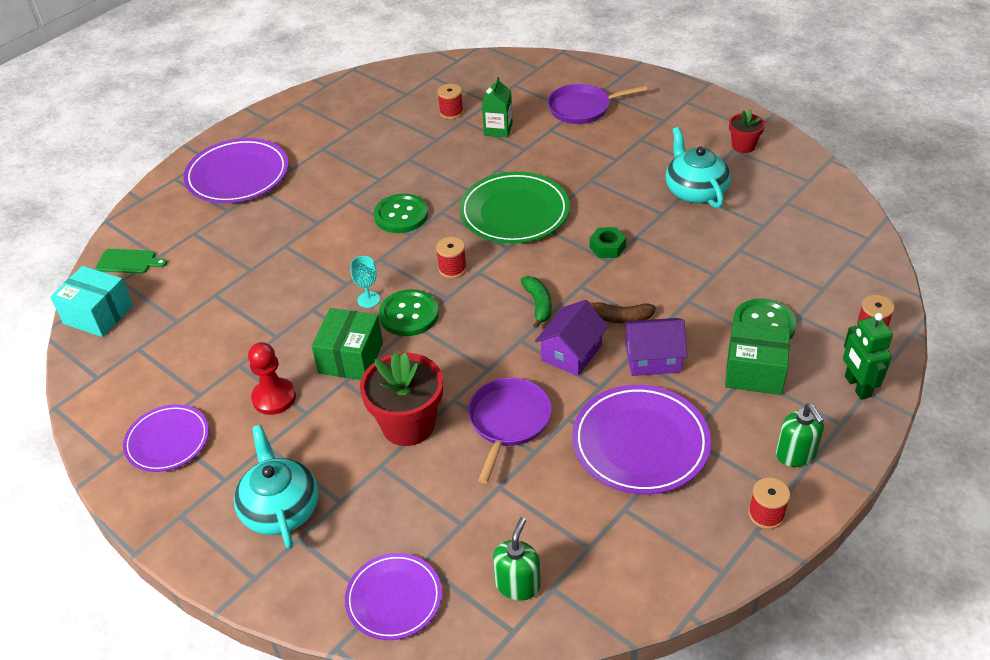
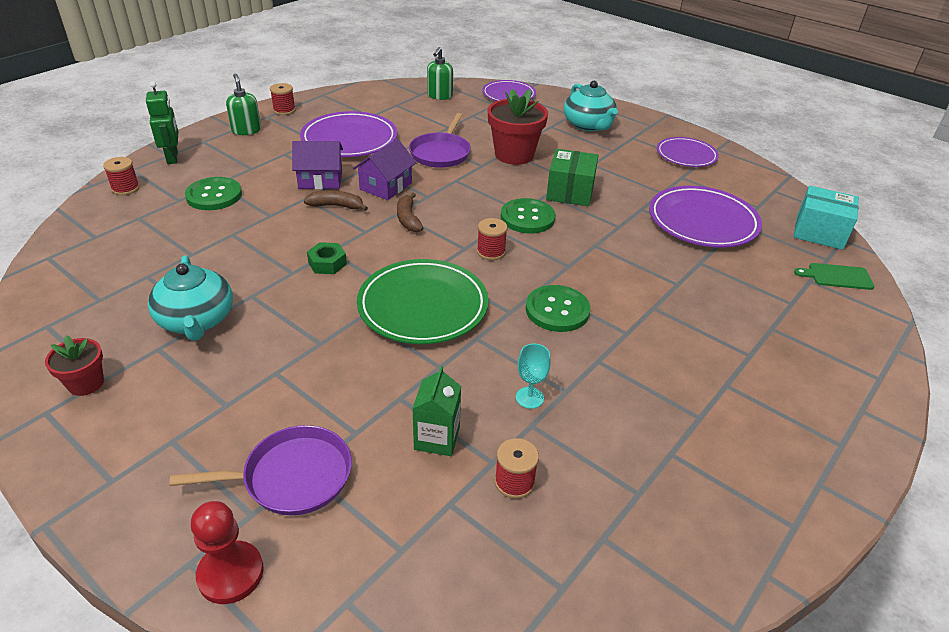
camera: 175 degrees right, 5 degrees down
purple plate [183,138,289,203] -> purple plate moved to [649,186,762,248]
red pawn [248,342,296,415] -> red pawn moved to [191,501,264,604]
turquoise goblet [350,256,380,308] -> turquoise goblet moved to [516,344,550,409]
green banana [521,276,552,328] -> brown banana [397,193,423,232]
green box [725,321,790,395] -> none

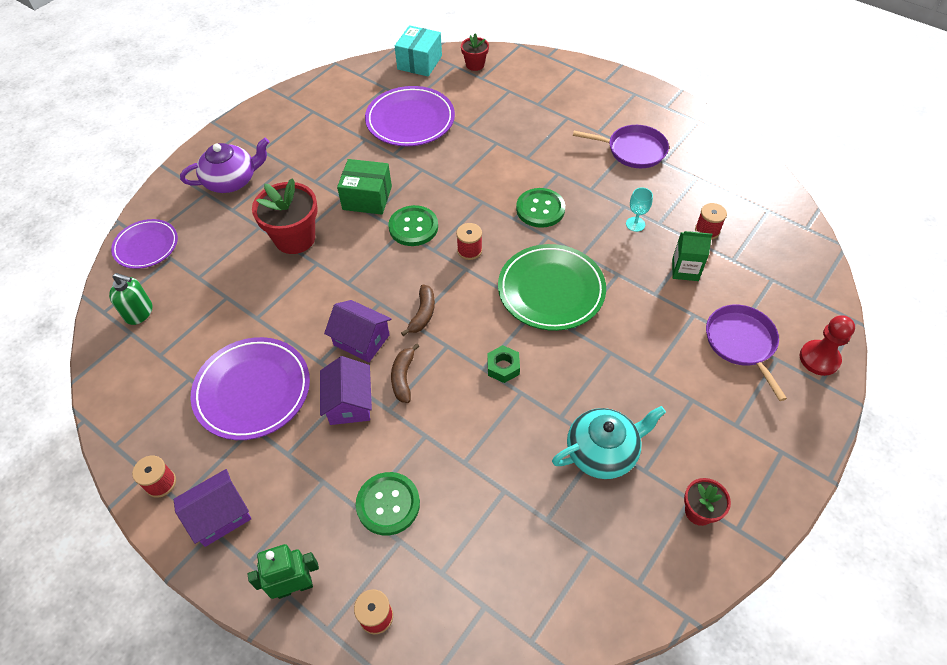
camera: 90 degrees left, 15 degrees up
green soap dispenser [226,74,261,135] -> purple house [174,469,251,547]
brown banana [397,193,423,232] -> brown banana turned 60 degrees counterclockwise [401,284,435,336]
purple pan [409,113,471,168] -> purple pan moved to [573,125,669,168]
turquoise teapot [564,81,618,131] -> purple teapot [180,138,269,193]
purple plate [657,137,719,167] -> none
green cutting board [794,263,874,290] -> red flower pot [461,33,489,71]

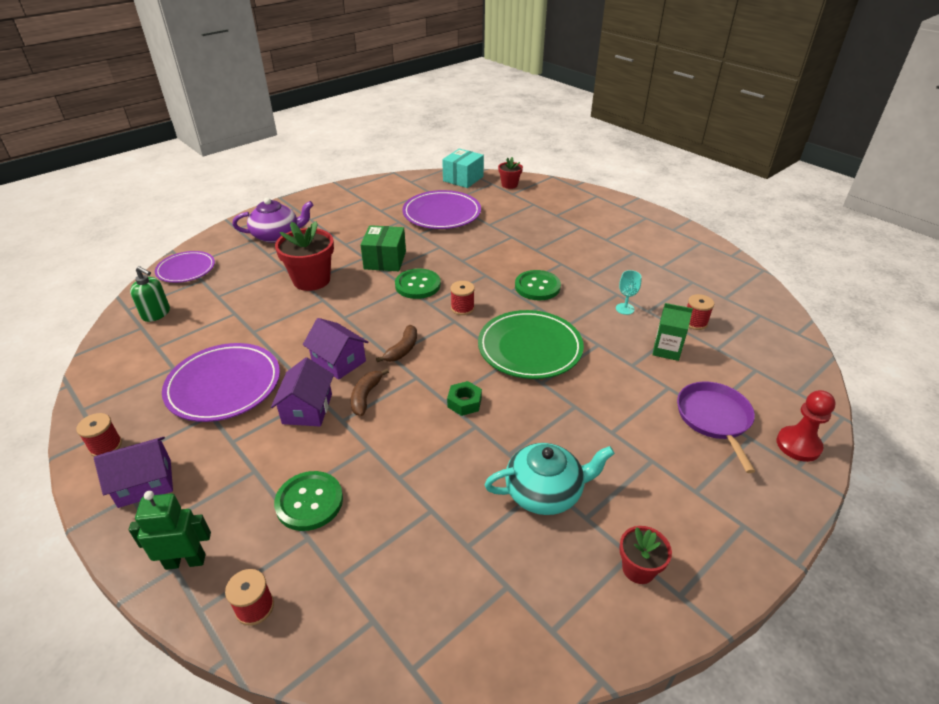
camera: 10 degrees right, 15 degrees down
green box [337,159,392,215] -> green box turned 75 degrees clockwise [360,225,406,271]
purple pan [573,125,669,168] -> none

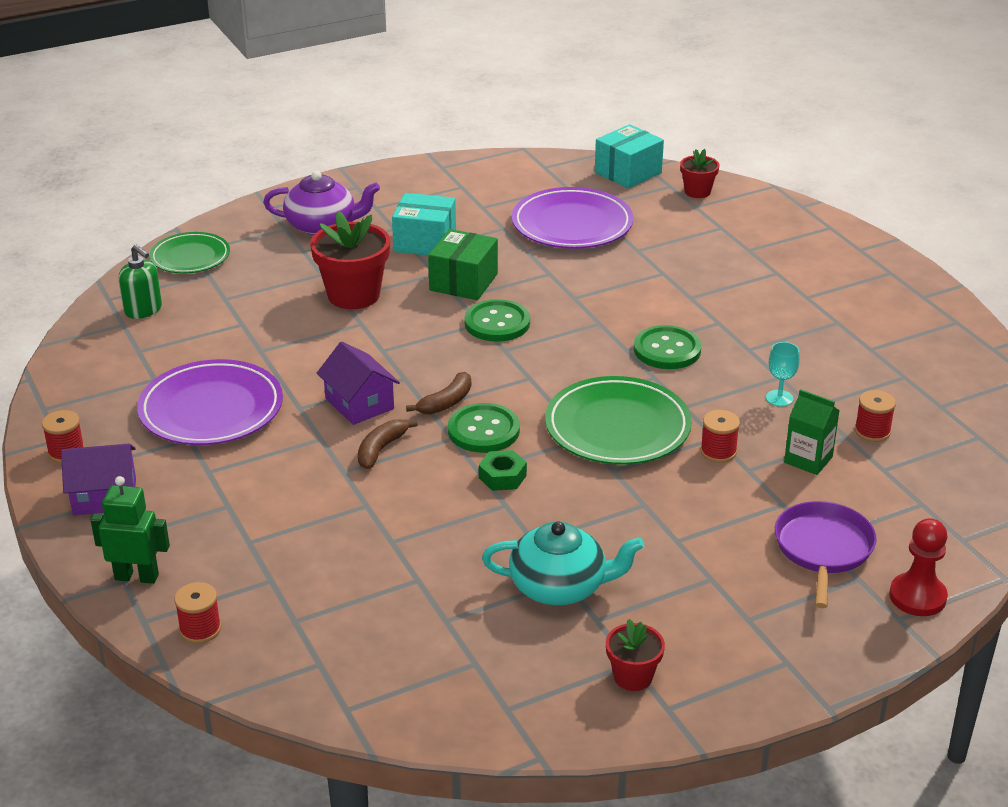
camera: 15 degrees right, 5 degrees down
purple plate [155,251,215,283] -> green plate [150,232,230,273]
purple house [271,357,334,426] -> none
green button [274,471,343,531] -> green button moved to [448,403,520,453]
red spool [450,281,475,315] -> red spool moved to [700,410,740,463]
none -> turquoise box [392,193,456,255]

